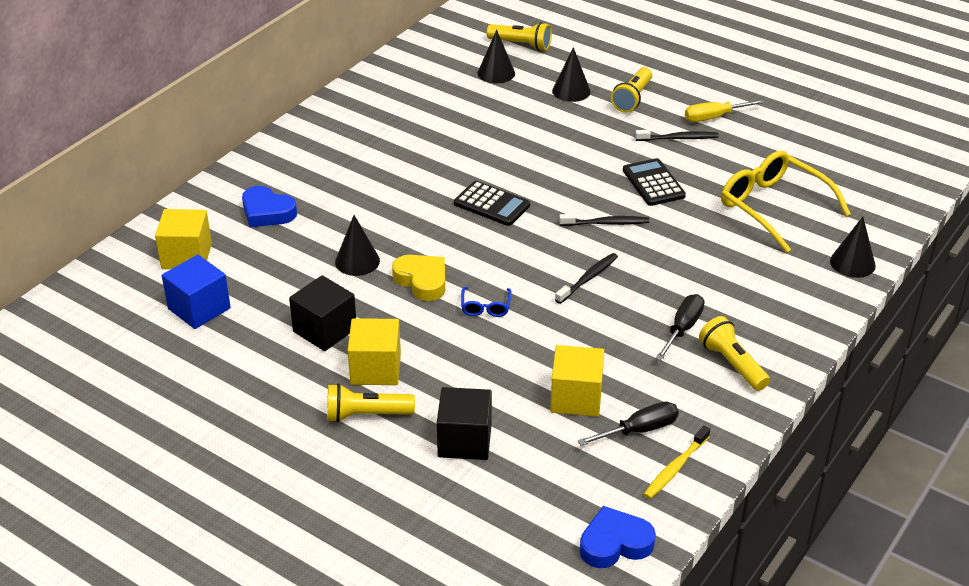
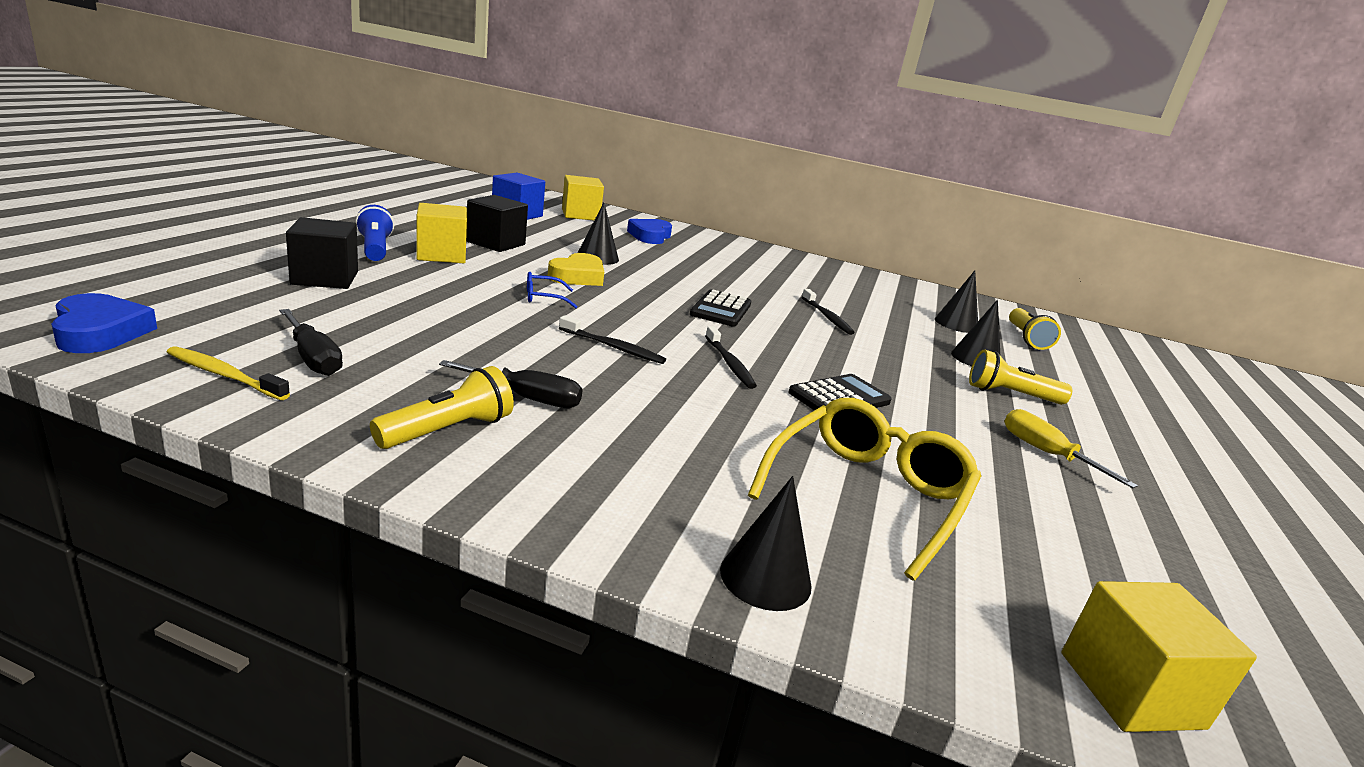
camera: 70 degrees right, 15 degrees down
yellow flashlight [327,384,415,423] -> blue flashlight [355,205,394,261]
yellow cube [550,345,604,417] -> yellow cube moved to [1061,581,1257,732]
black toothbrush [635,130,719,141] -> black toothbrush moved to [802,289,855,335]

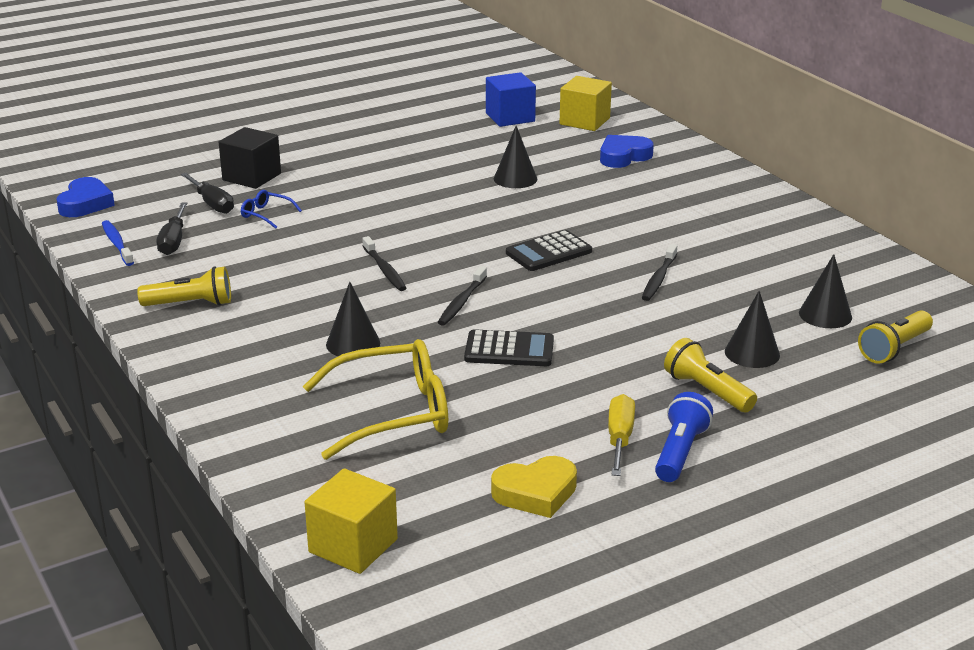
camera: 45 degrees right, 5 degrees up
yellow toothbrush [167,346,290,400] -> blue toothbrush [102,220,134,266]
blue flashlight [355,205,394,261] -> blue flashlight moved to [655,392,713,482]
yellow cube [416,203,467,263] -> none
black screwdriver [439,360,583,408] -> black screwdriver moved to [181,173,234,214]
black cube [466,195,528,252] -> none
blue glasses [527,272,578,308] -> blue glasses moved to [241,190,302,229]
yellow heart [548,253,604,286] -> yellow heart moved to [491,456,577,518]
black cone [720,476,812,611] -> black cone moved to [326,282,380,356]

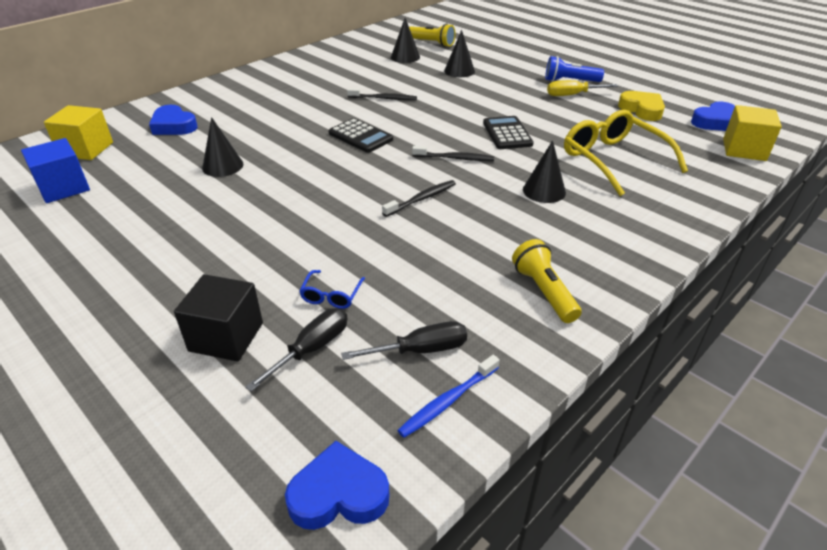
camera: 105 degrees left, 10 degrees up
yellow flashlight [664,338,757,412] -> none
none -> blue heart [691,102,735,131]

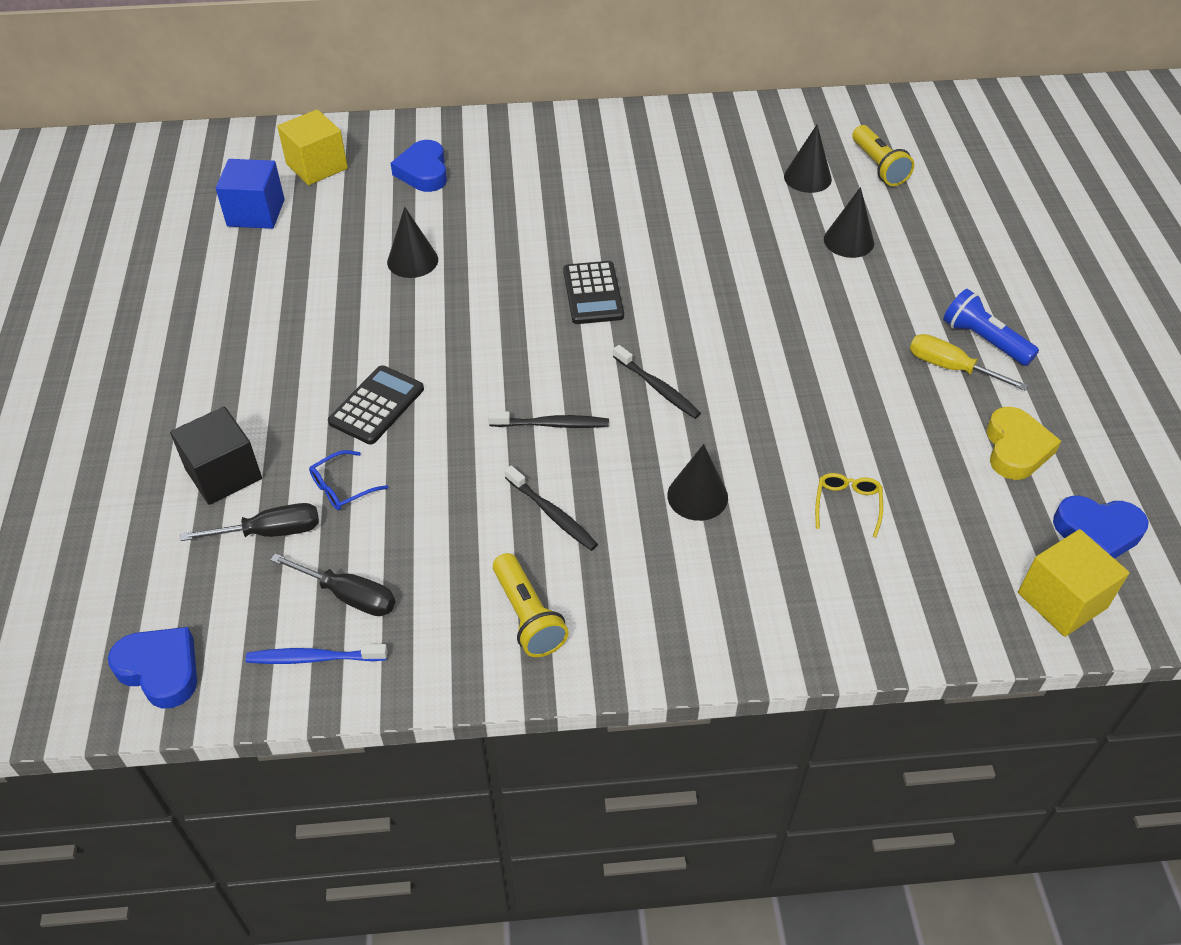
camera: 40 degrees right, 10 degrees up
black toothbrush [347,88,417,100] -> black toothbrush moved to [505,465,598,551]
black calculator [483,116,534,149] -> black calculator moved to [328,365,424,445]
yellow flashlight [512,239,582,323] -> yellow flashlight turned 135 degrees clockwise [493,553,569,657]
yellow glasses [564,110,688,196] -> yellow glasses [815,473,883,537], size x0.44

